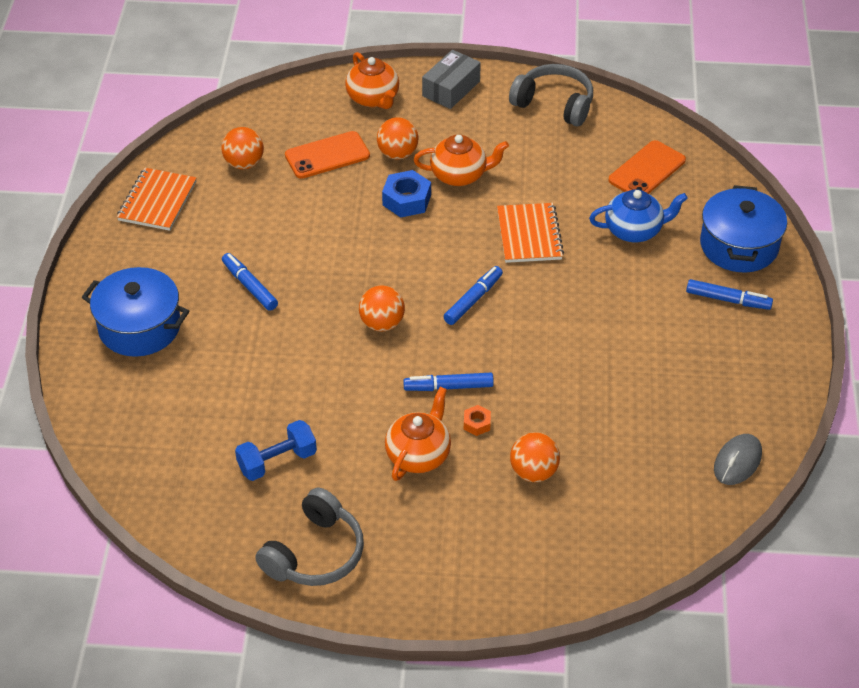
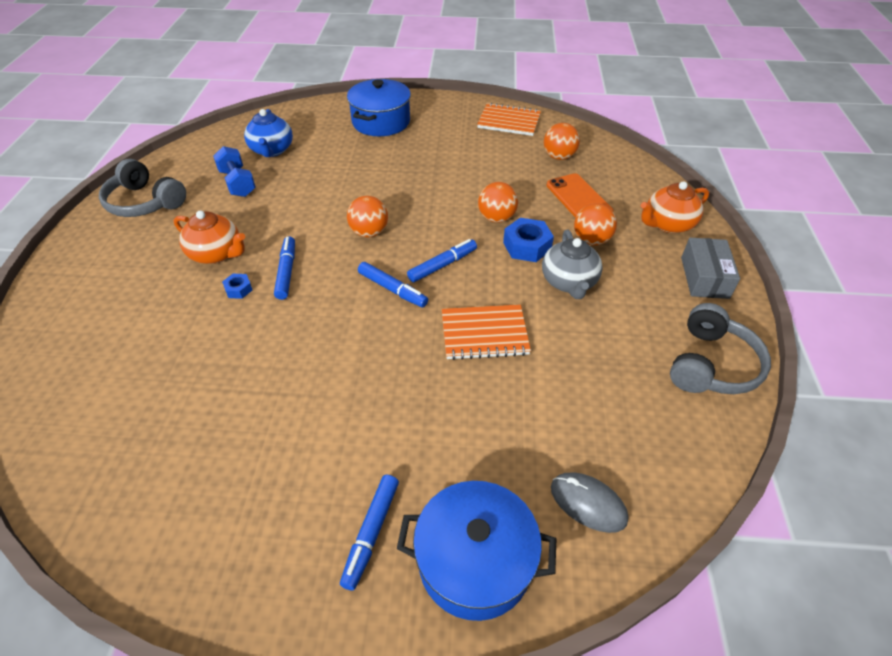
camera: 90 degrees right, 0 degrees up
blue marker [222,253,278,311] -> blue marker moved to [407,239,477,282]
orange teapot [414,135,509,186] -> grey teapot [542,229,603,299]
grey box [422,50,481,109] -> grey box turned 60 degrees clockwise [681,238,740,299]
orange nut [464,405,491,436] -> blue nut [222,274,252,299]
orange ball [510,432,560,482] -> orange ball moved to [478,182,518,223]
blue teapot [589,189,688,242] -> blue teapot moved to [244,109,293,157]
orange phone [609,140,686,194] -> none
grey mouse [714,434,762,485] -> grey mouse moved to [551,473,628,533]

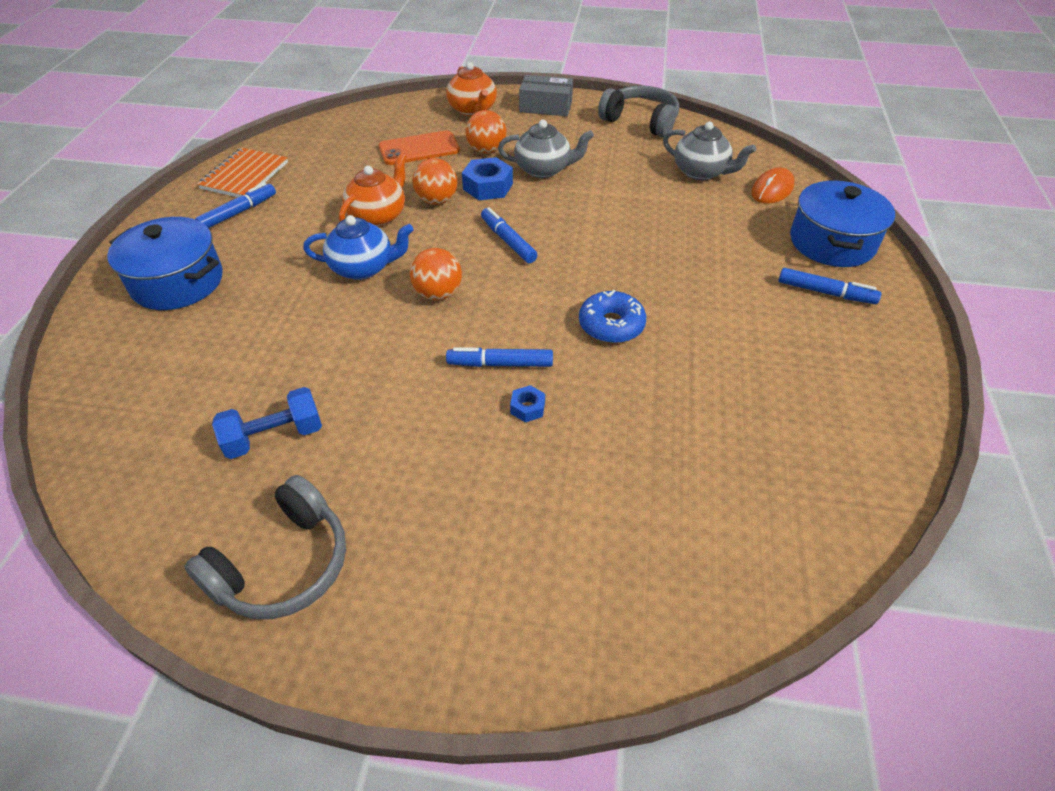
camera: 85 degrees left, 0 degrees up
orange teapot [174,211,245,264] -> orange teapot moved to [339,153,407,227]
blue teapot [244,109,293,157] -> blue teapot moved to [303,215,414,280]
blue marker [358,262,428,308] -> blue marker moved to [195,182,276,228]
orange notebook [442,305,531,360] -> none
orange ball [544,123,580,160] -> none
grey mouse [551,473,628,533] -> orange mouse [751,167,794,204]
none -> blue donut [579,290,646,343]
none -> grey teapot [663,122,756,180]

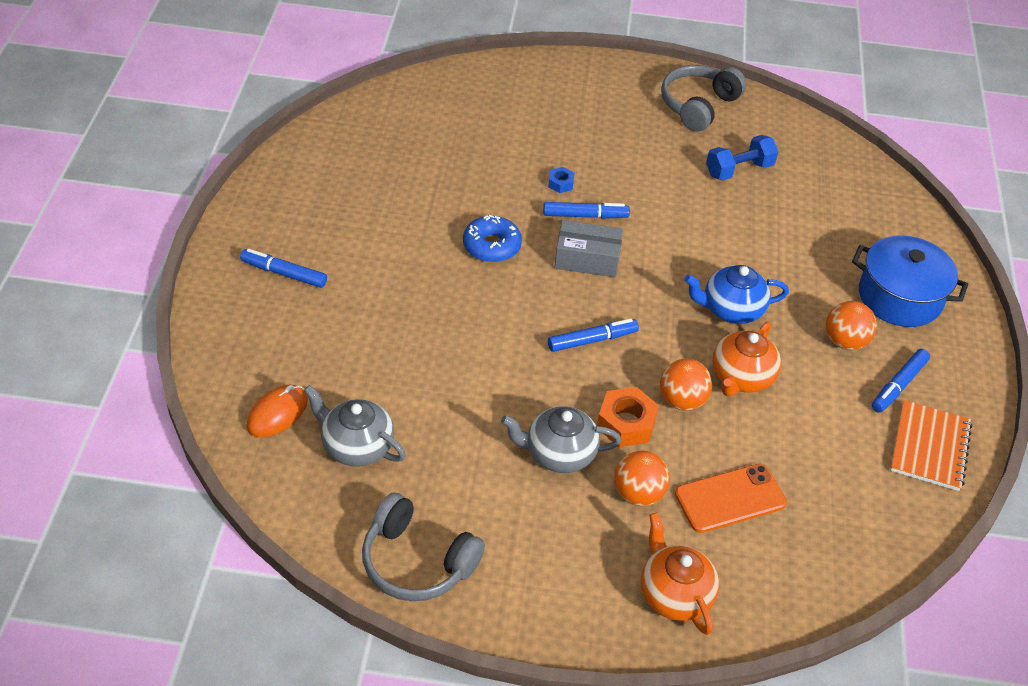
camera: 175 degrees right, 0 degrees up
orange ball [410,248,462,301] -> orange ball moved to [826,301,877,350]
blue nut [462,157,513,200] -> orange nut [597,387,659,447]
blue marker [481,207,537,263] -> blue marker turned 75 degrees counterclockwise [548,319,639,352]
grey box [519,75,573,116] -> grey box moved to [554,220,623,277]
blue pot [790,180,895,267] -> none

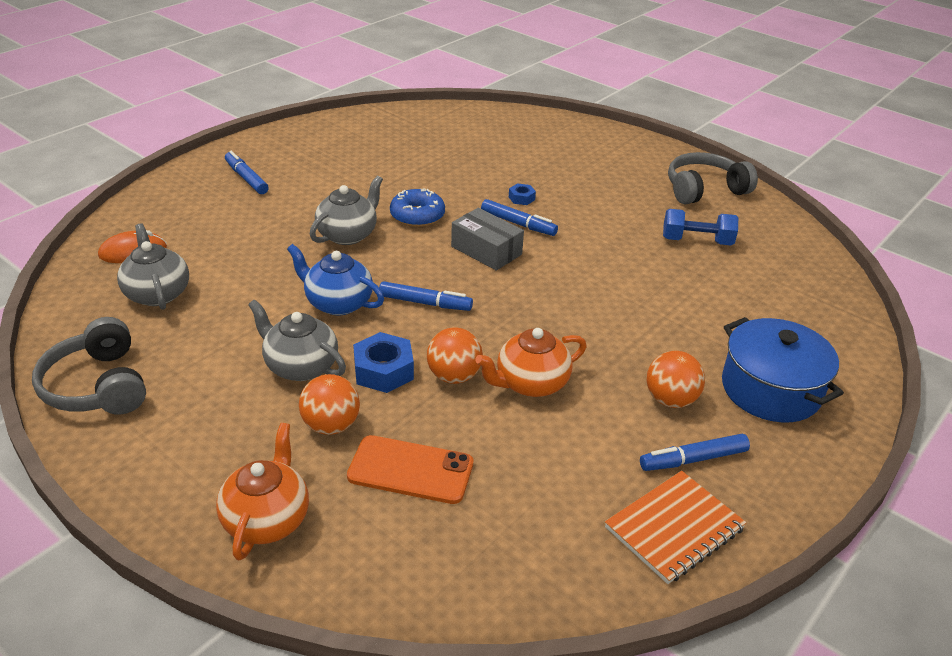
camera: 35 degrees right, 10 degrees down
orange nut [597,387,659,447] -> blue nut [353,332,414,393]
blue teapot [684,265,789,324] -> blue teapot moved to [287,244,384,315]
none -> grey teapot [310,176,383,245]

